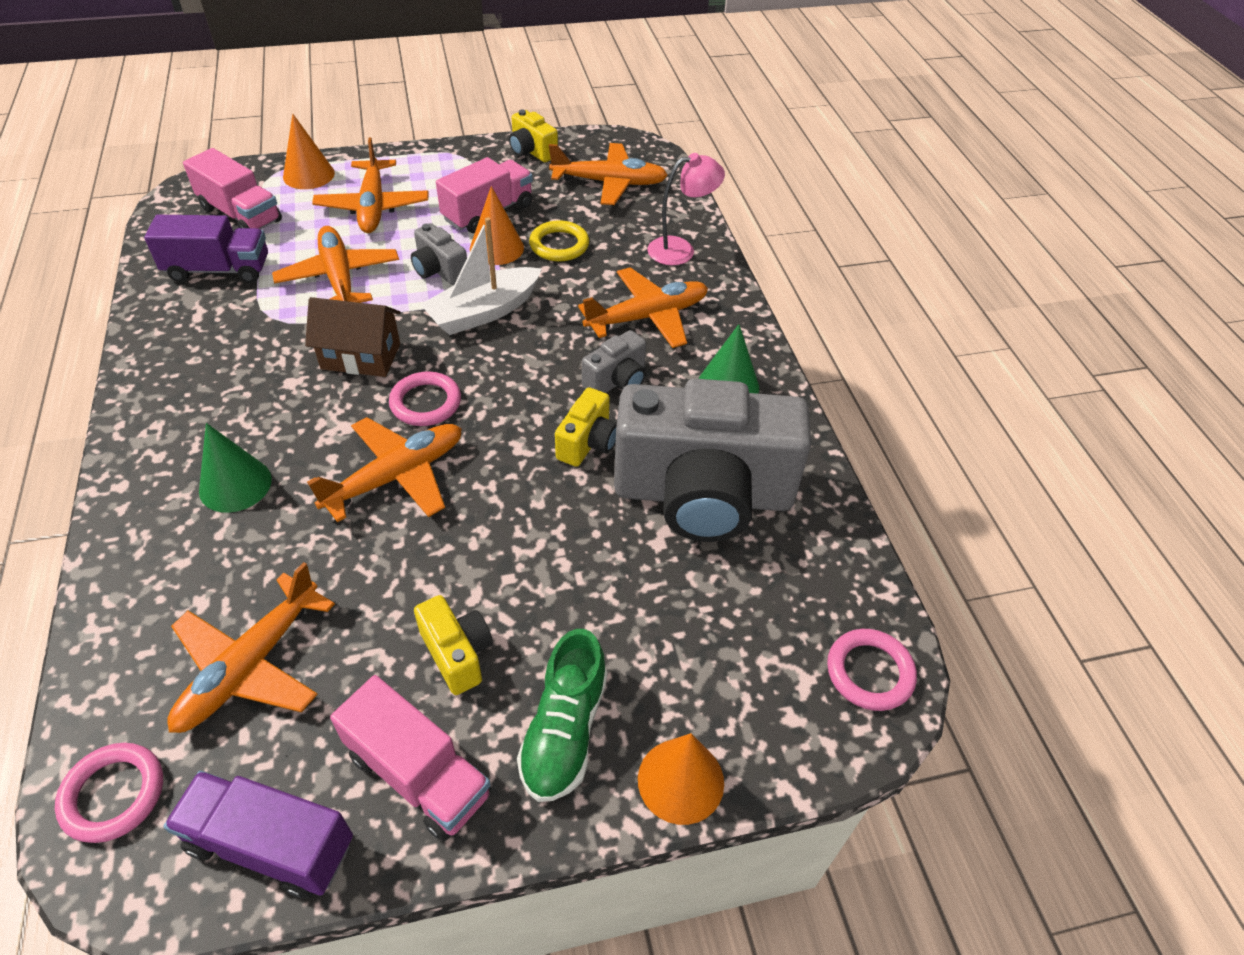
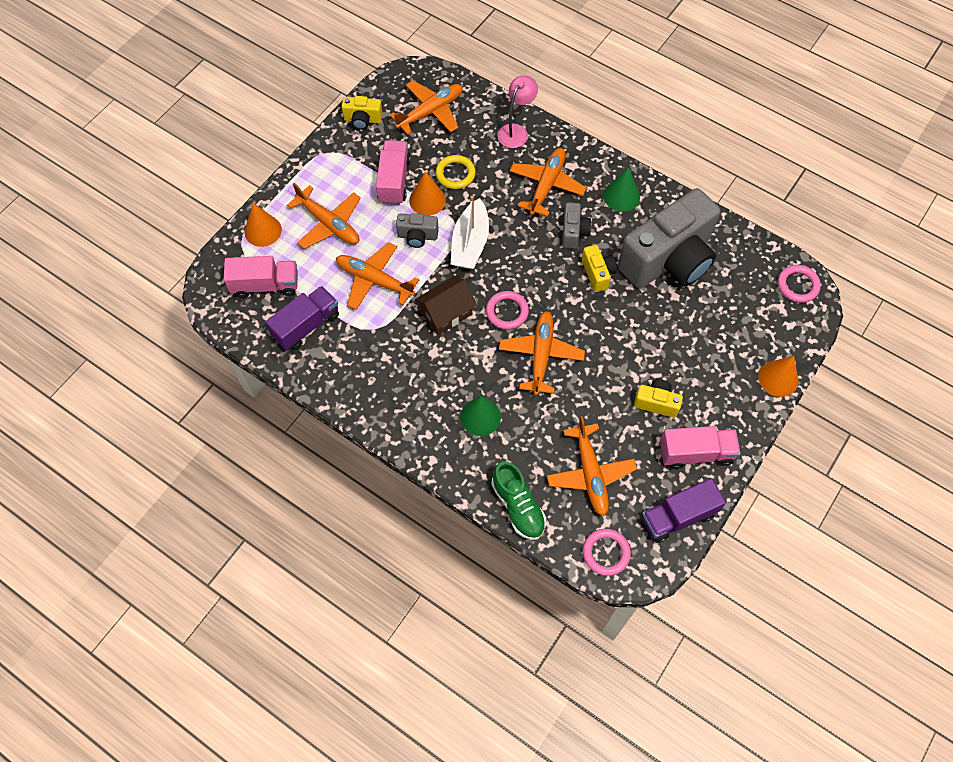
camera: 40 degrees left, 15 degrees up
green shoe [517,629,607,802] -> green shoe moved to [491,461,546,540]

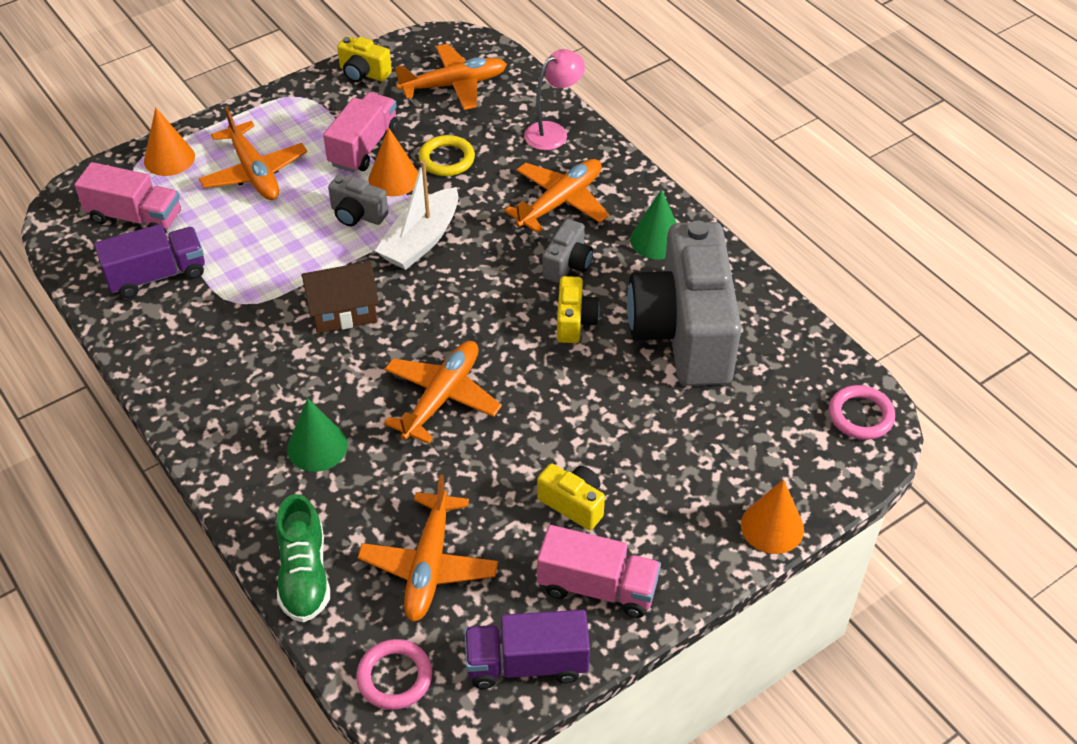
camera: 20 degrees right, 15 degrees down
orange plane [336,242,420,310] -> none
pink ring [486,291,529,330] -> none
grey camera [618,188,720,288] -> grey camera turned 105 degrees clockwise [627,221,742,386]

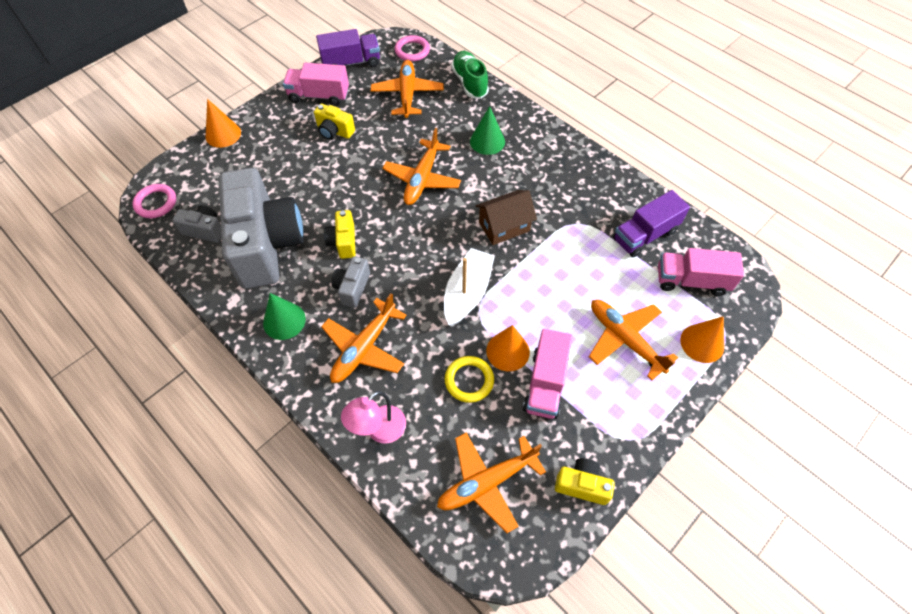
camera: 170 degrees right, 10 degrees up
grey camera [328,175,388,226] -> grey camera moved to [173,205,221,243]

